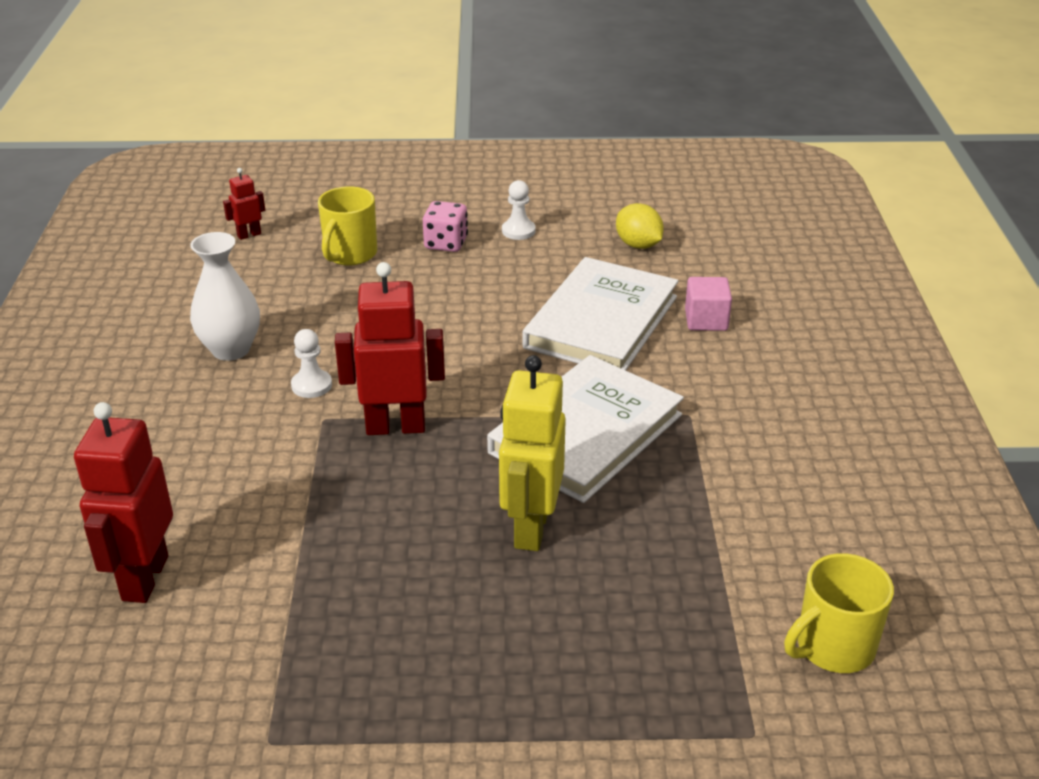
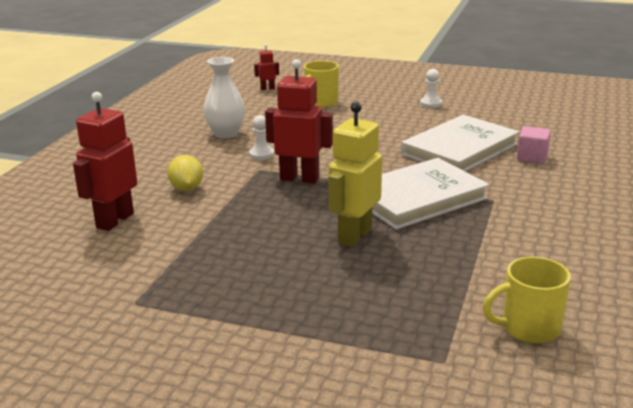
camera: 20 degrees right, 10 degrees down
pink dice [423,201,468,252] -> none
yellow lemon [616,203,664,249] -> yellow lemon moved to [167,155,203,191]

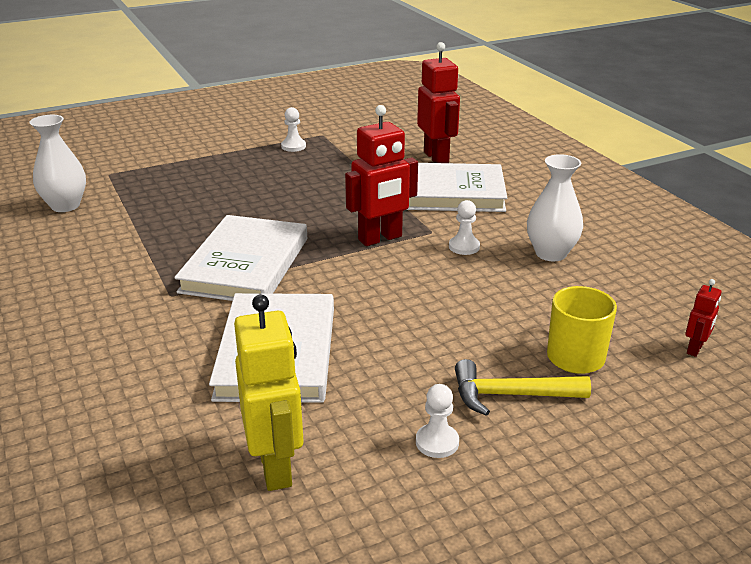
camera: 135 degrees right, 5 degrees up
yellow lemon [167,155,203,191] -> white book [407,163,507,212]
yellow robot [329,102,382,247] -> yellow robot moved to [234,295,304,491]
yellow mug [483,257,571,344] -> white vase [30,115,86,212]
pink cube [517,126,551,164] -> none
none -> white pawn [281,107,306,152]
none -> yellow hammer [455,359,591,416]

